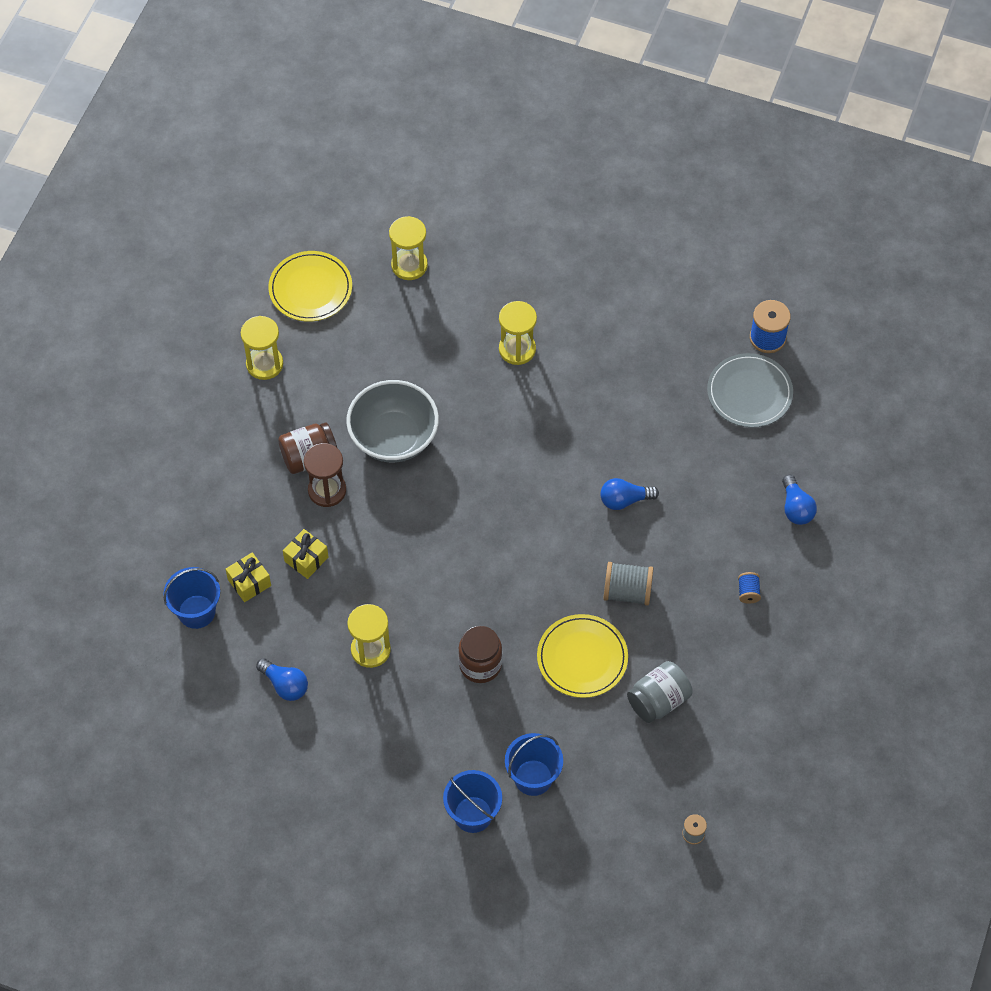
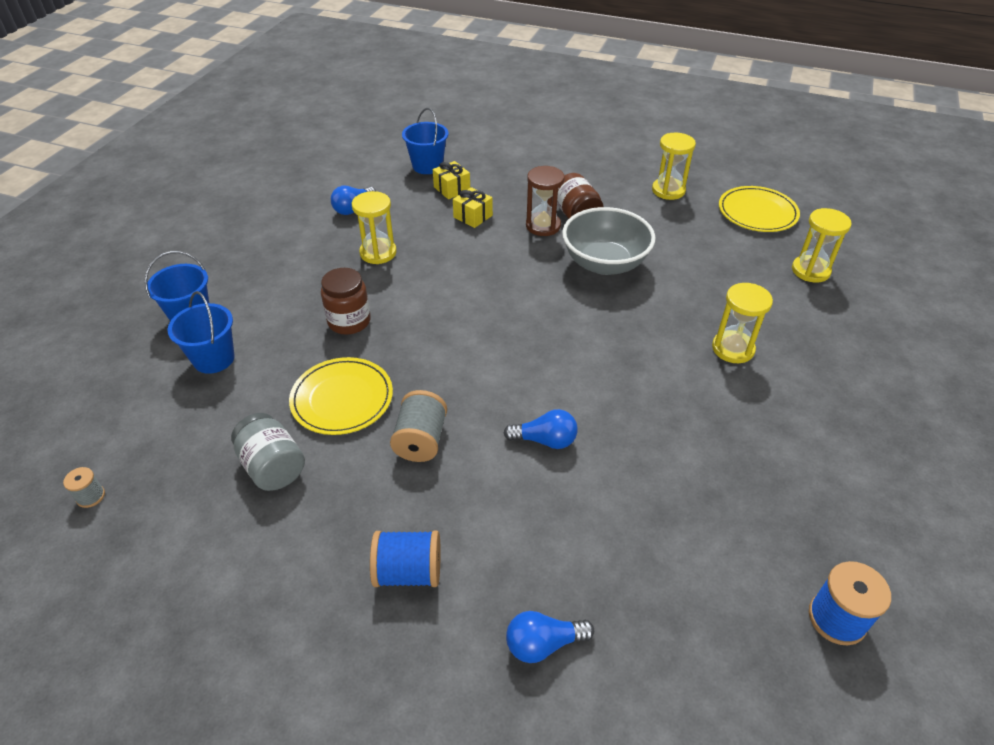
camera: 90 degrees right, 15 degrees down
blue light bulb [600,478,659,510] -> blue light bulb turned 105 degrees clockwise [504,409,578,449]
grey plate [707,353,793,428] -> none
blue spool [738,572,761,603] -> blue spool [370,531,441,587], size x1.82

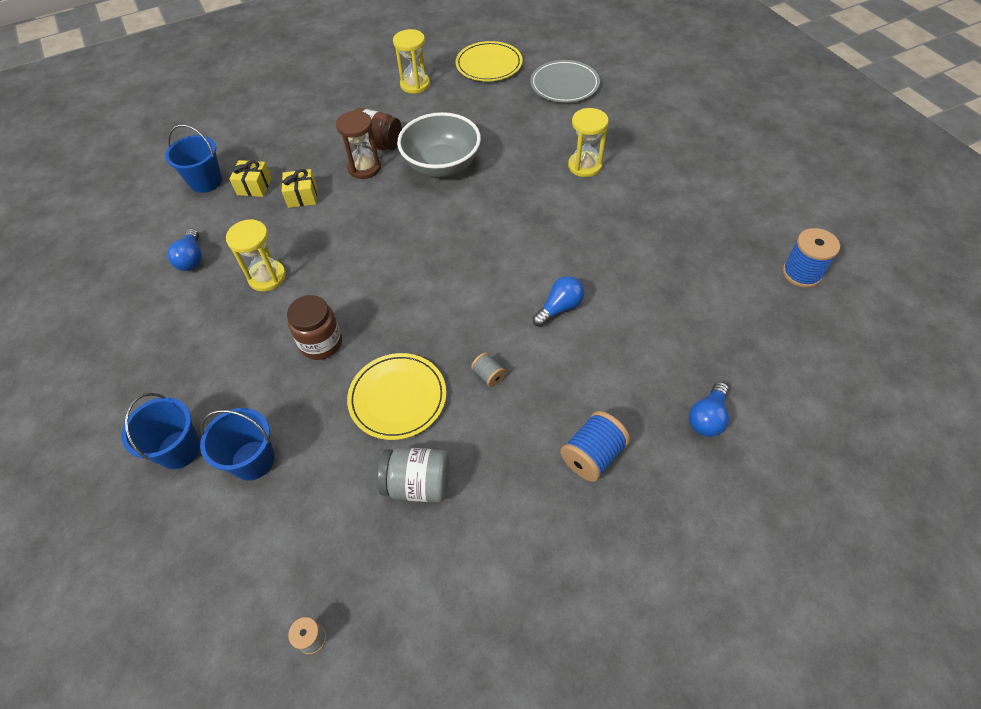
camera: 45 degrees left, 10 degrees up
grey spool [390,390,447,462] -> grey spool [471,352,506,387], size x0.55
yellow hourglass [792,208,852,283] -> grey plate [530,60,600,103]

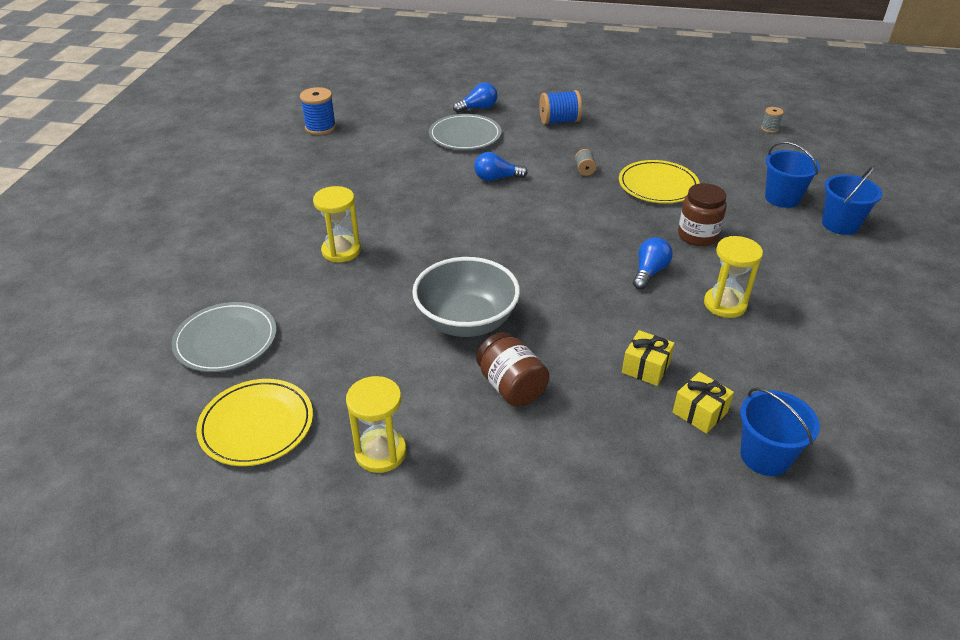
camera: 145 degrees left, 15 degrees down
blue light bulb [167,229,202,271] -> blue light bulb moved to [633,237,673,290]
brown hourglass [336,111,381,179] -> none
grey jar [377,447,449,503] -> none
none -> grey plate [429,114,502,150]

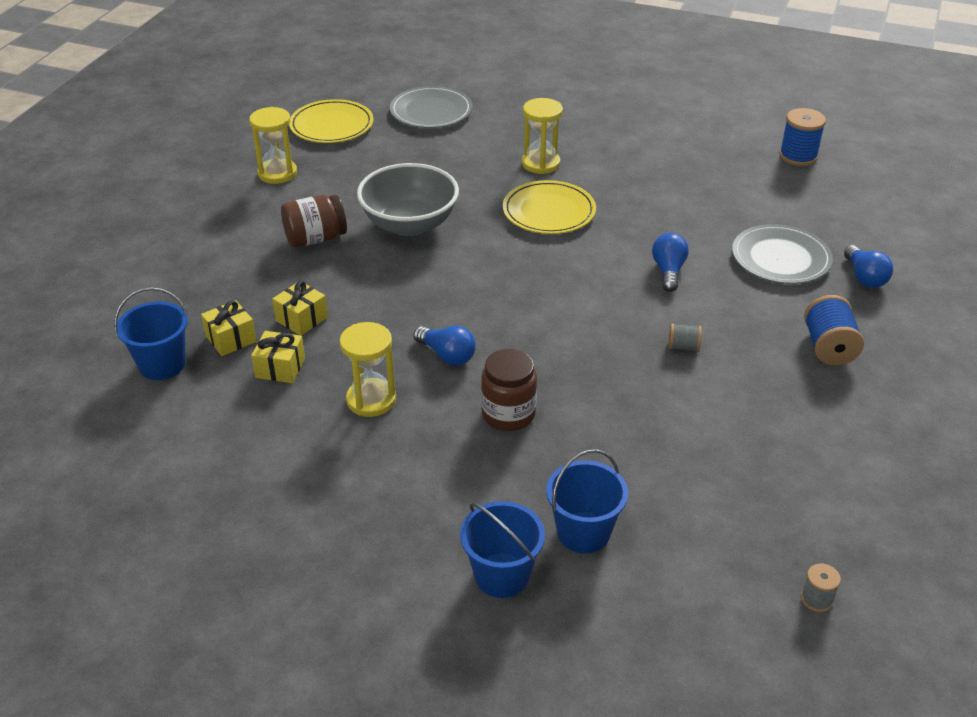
camera: 100 degrees right, 0 degrees up
yellow plate [619,160,700,203] -> yellow plate moved to [503,180,596,234]
none -> yellow gift [251,331,305,383]

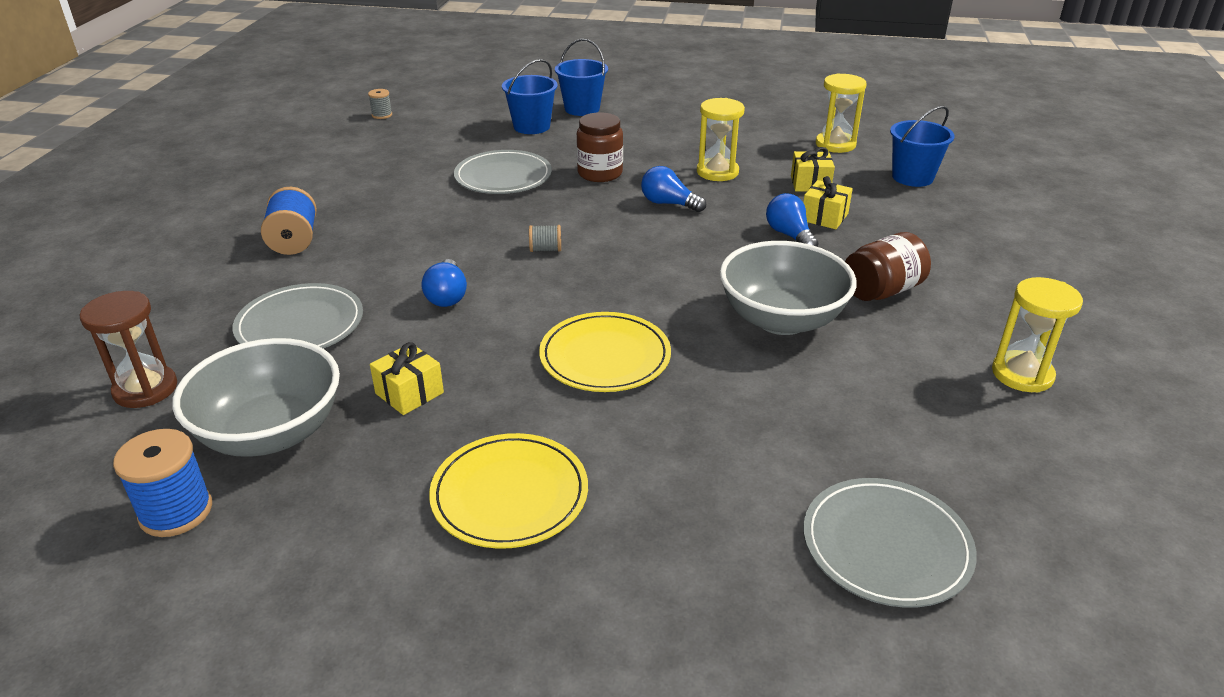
camera: 170 degrees right, 5 degrees down
yellow gift [201,300,257,356] -> yellow gift moved to [370,342,444,415]
yellow plate [289,99,374,143] -> yellow plate moved to [429,433,588,549]
yellow hourglass [522,98,563,174] -> yellow hourglass moved to [816,73,867,153]
grey spool [668,324,702,352] -> grey spool moved to [529,225,561,252]
blue light bulb [844,245,893,288] -> blue light bulb moved to [766,193,818,247]
none -> brown hourglass [80,291,177,408]
none -> grey bowl [172,338,340,457]
none -> grey plate [454,150,552,194]

